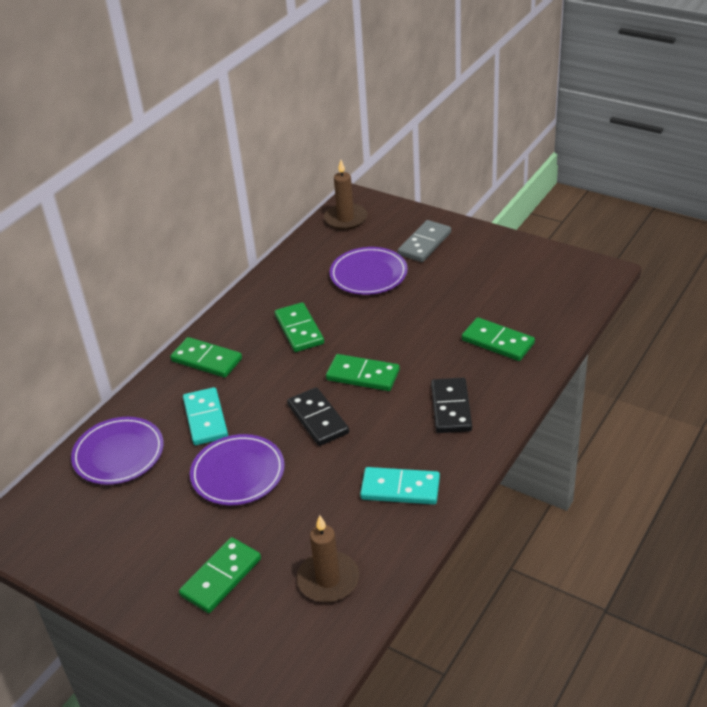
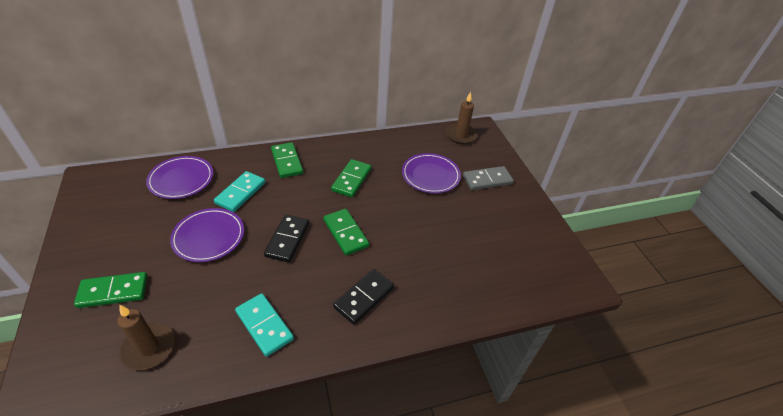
camera: 35 degrees right, 5 degrees up
green domino [462,317,535,361] -> none

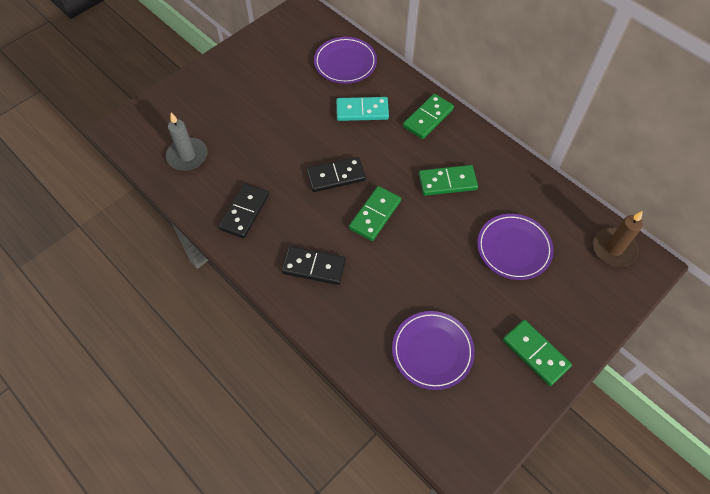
camera: 65 degrees right, 15 degrees up
green domino [74,272,148,308] -> green domino moved to [503,320,572,386]
brown candle [117,304,175,370] -> grey candle [166,113,207,171]
purple plate [170,208,244,262] -> purple plate moved to [392,311,475,390]
turquoise domino [235,293,294,357] -> black domino [219,183,269,238]
grey domino [463,166,514,190] -> none

